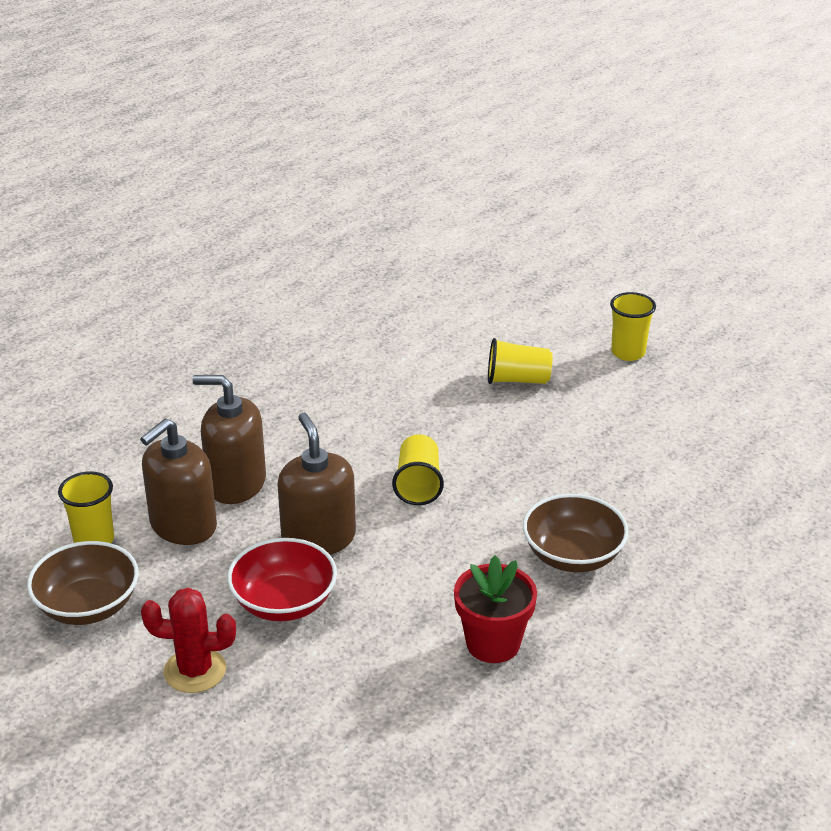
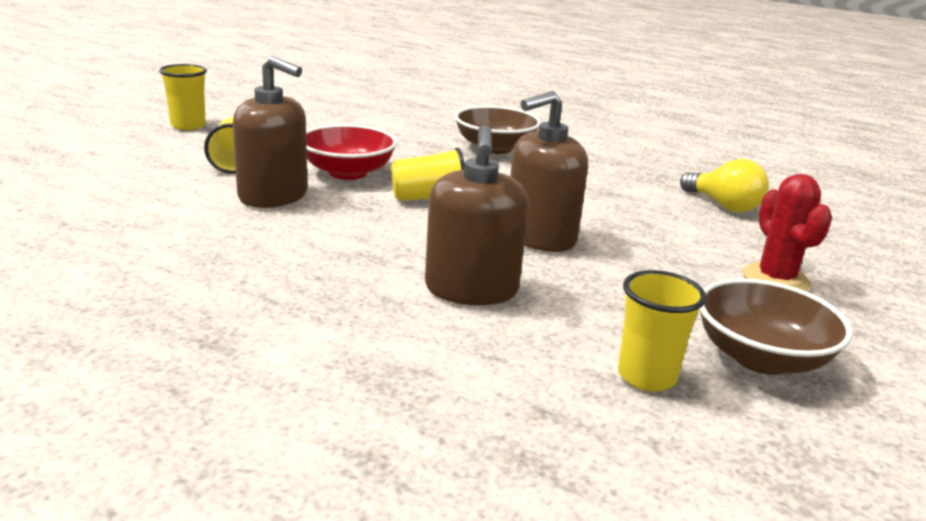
camera: 105 degrees left, 10 degrees down
brown soap dispenser [140,419,217,545] -> brown soap dispenser moved to [233,56,307,208]
red bowl [227,538,337,621] -> red bowl moved to [306,124,397,180]
red flower pot [454,555,537,663] -> none
none -> yellow light bulb [680,159,769,212]

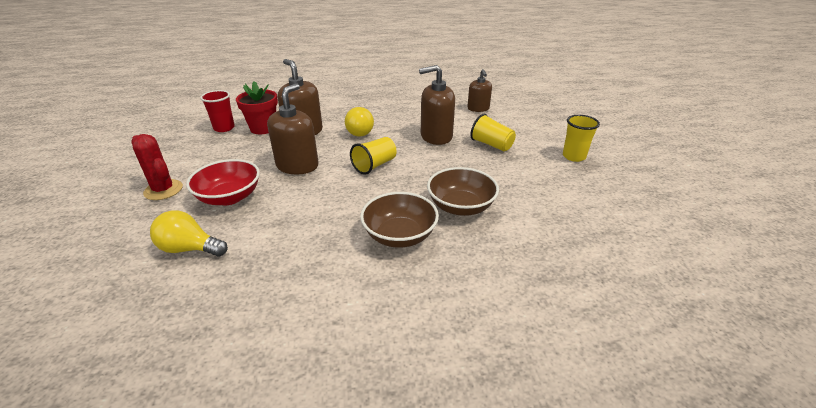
camera: 145 degrees right, 10 degrees up
red bowl [306,124,397,180] -> red bowl moved to [186,159,260,205]
yellow cup [618,270,707,392] -> red cup [200,90,235,132]
brown bowl [699,278,853,375] -> brown bowl moved to [427,167,499,216]
none -> red flower pot [236,81,278,134]
none -> yellow light bulb [345,107,374,137]
none -> brown soap dispenser [467,69,492,112]

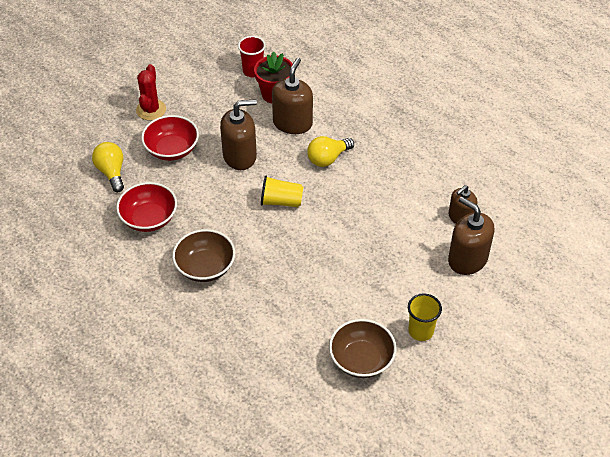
camera: 55 degrees right, 15 degrees up
brown soap dispenser [419,65,455,145] -> brown soap dispenser moved to [448,197,494,275]
brown bowl [427,167,499,216] -> brown bowl moved to [329,319,397,378]
yellow cup [470,114,516,151] -> none
none -> red bowl [116,182,177,232]

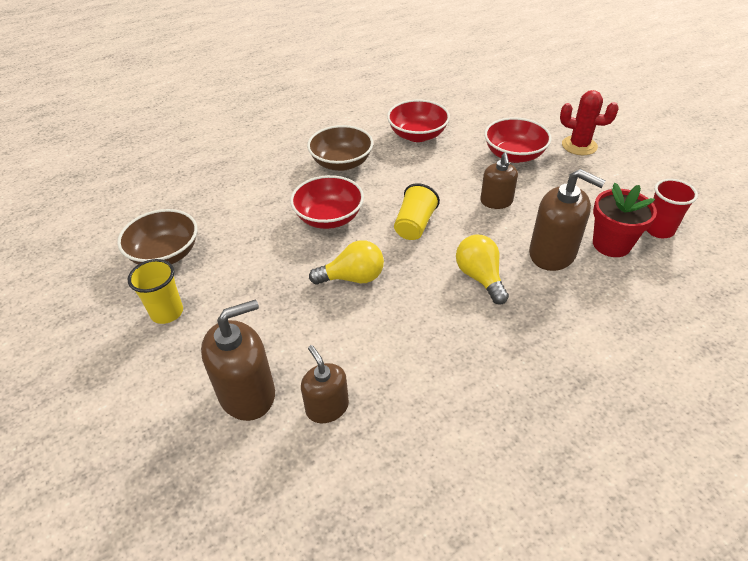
camera: 105 degrees right, 5 degrees down
yellow light bulb [92,142,124,192] -> yellow light bulb moved to [309,240,384,285]
brown soap dispenser [220,99,257,170] -> brown soap dispenser [480,153,518,209], size x0.63
none -> red bowl [290,175,364,229]

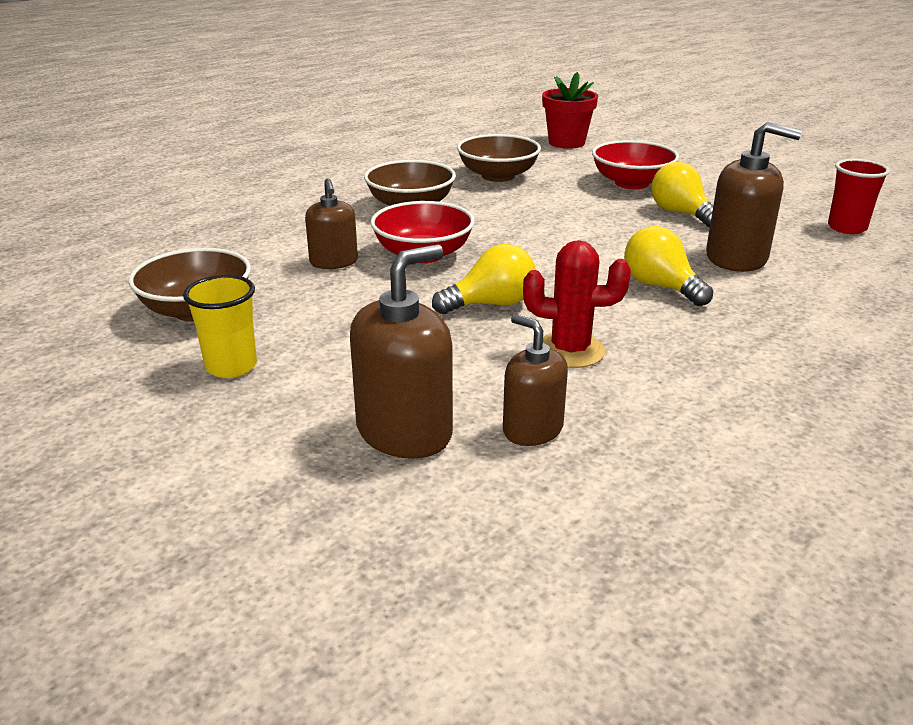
camera: 15 degrees left, 15 degrees down
red bowl [387,99,450,142] -> brown bowl [457,134,541,182]
yellow cup [394,183,440,240] -> none
brown soap dispenser [480,153,518,209] -> brown soap dispenser moved to [305,178,358,269]
red cactus [560,90,619,155] -> red cactus moved to [523,240,631,368]
red flower pot [593,183,657,257] -> red flower pot moved to [542,72,598,149]
none -> yellow light bulb [651,162,713,227]

